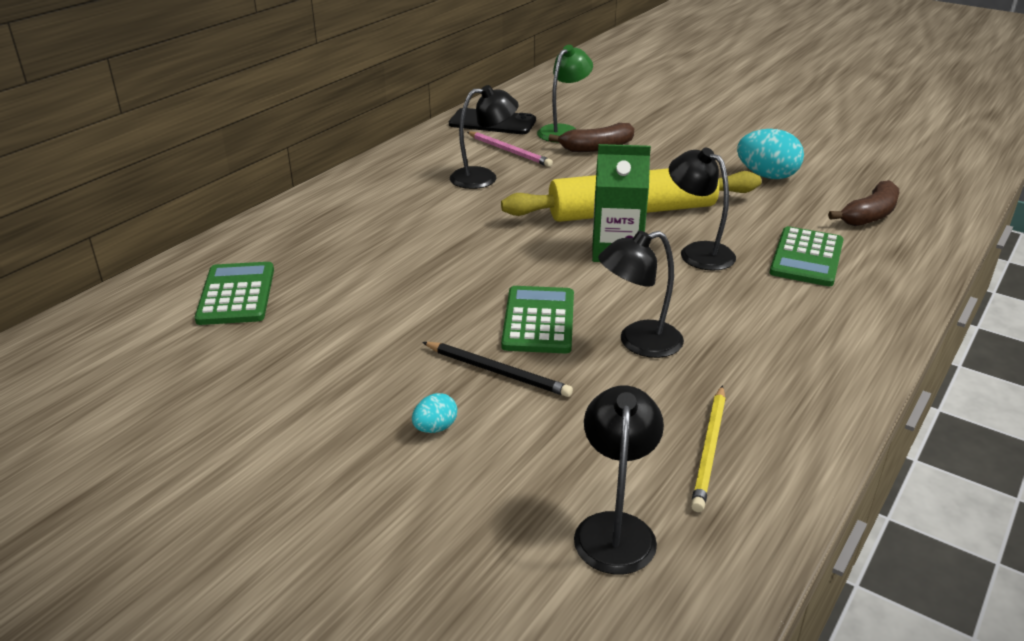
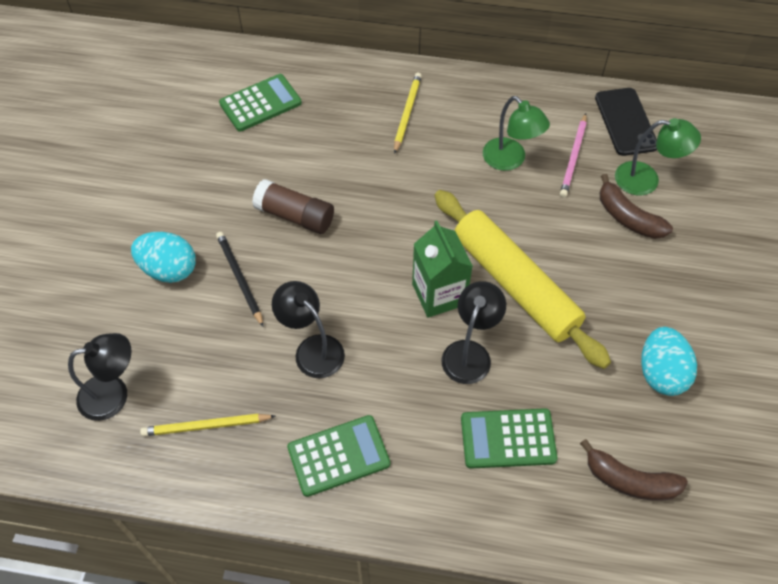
camera: 65 degrees right, 25 degrees up
turquoise egg [412,393,457,433] -> turquoise egg [131,232,196,283], size x1.98
black pencil [422,342,573,397] -> black pencil turned 150 degrees clockwise [216,232,263,327]
black lamp [450,85,519,189] -> green lamp [483,96,550,171]
green calculator [501,286,574,353] -> green calculator moved to [287,415,390,497]
none -> brown glue stick [252,179,334,234]
none -> yellow pencil [394,73,422,154]

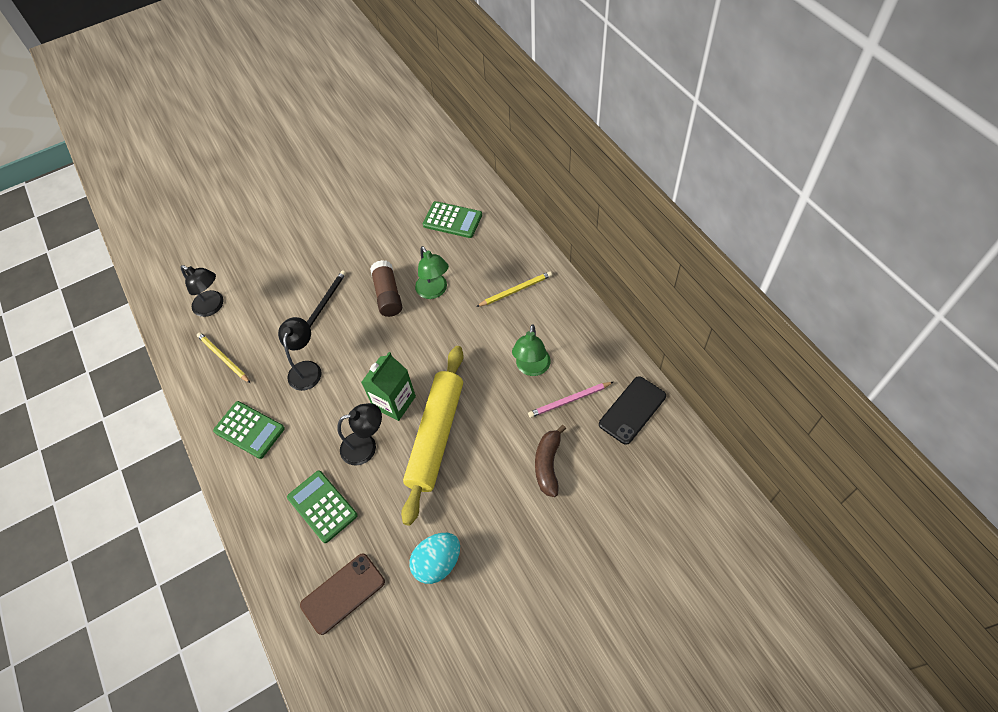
camera: 55 degrees right, 0 degrees up
turquoise egg [131,232,196,283] -> none
brown banana [580,439,688,501] -> brown phone [300,554,385,635]
green lamp [615,118,701,196] -> green lamp moved to [415,246,449,299]

